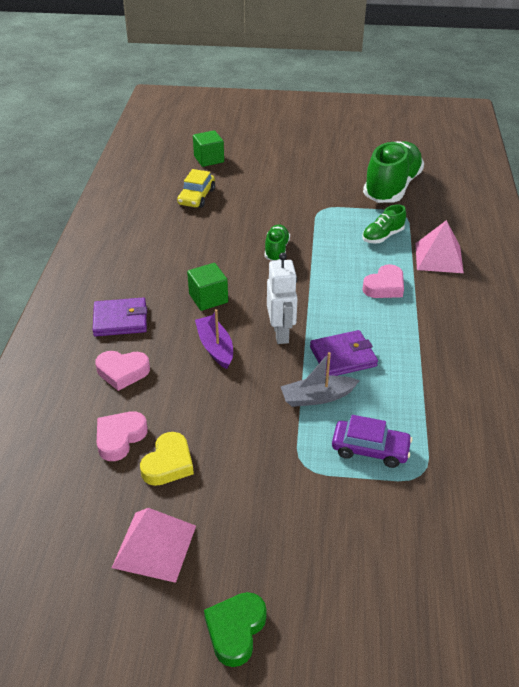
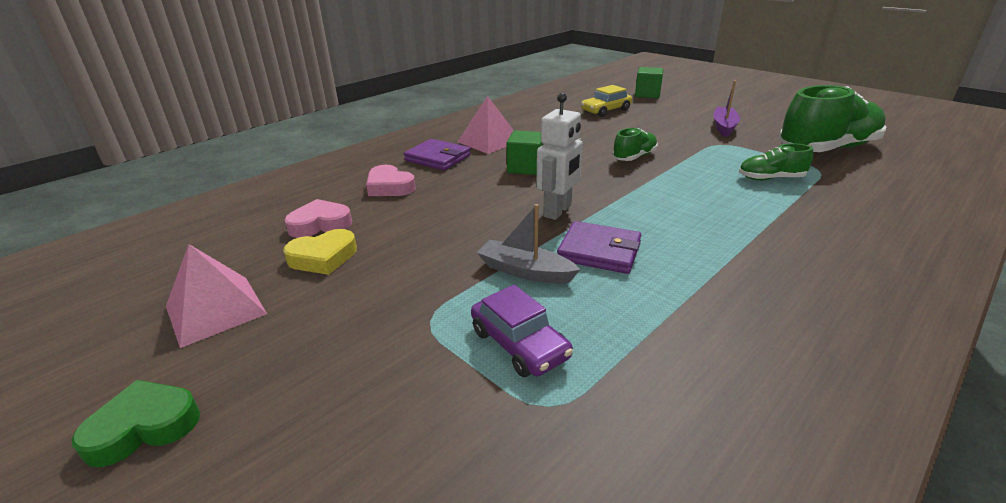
camera: 40 degrees right, 10 degrees down
purple boat [195,309,233,369] -> purple boat moved to [713,80,740,137]
pink heart [362,264,404,298] -> none
pink pyramid [415,220,464,273] -> pink pyramid moved to [457,96,514,154]

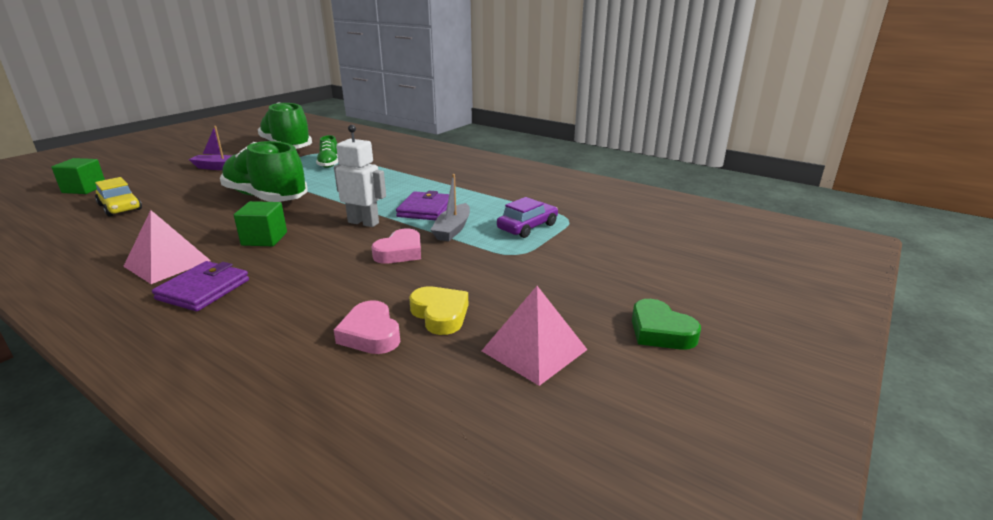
camera: 100 degrees left, 5 degrees down
pink heart [366,165,416,196] -> pink heart moved to [371,229,421,264]
green shoe [613,128,658,161] -> green shoe [220,141,308,202], size x2.06

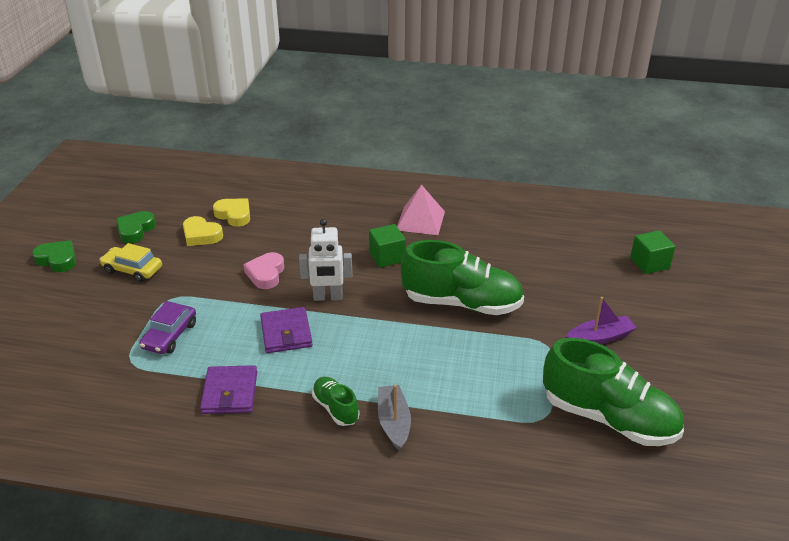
camera: 155 degrees right, 10 degrees up
yellow car [95,177,142,217] -> yellow car moved to [100,243,162,282]
purple wallet [152,261,249,311] -> purple wallet moved to [200,365,257,414]
green shoe [316,135,338,168] -> green shoe moved to [312,377,359,426]
pink heart [334,300,400,354] -> yellow heart [213,198,250,227]
grey boat [430,174,470,241] -> grey boat moved to [378,385,411,451]
pink pyramid [482,286,588,386] -> green heart [116,211,156,243]

